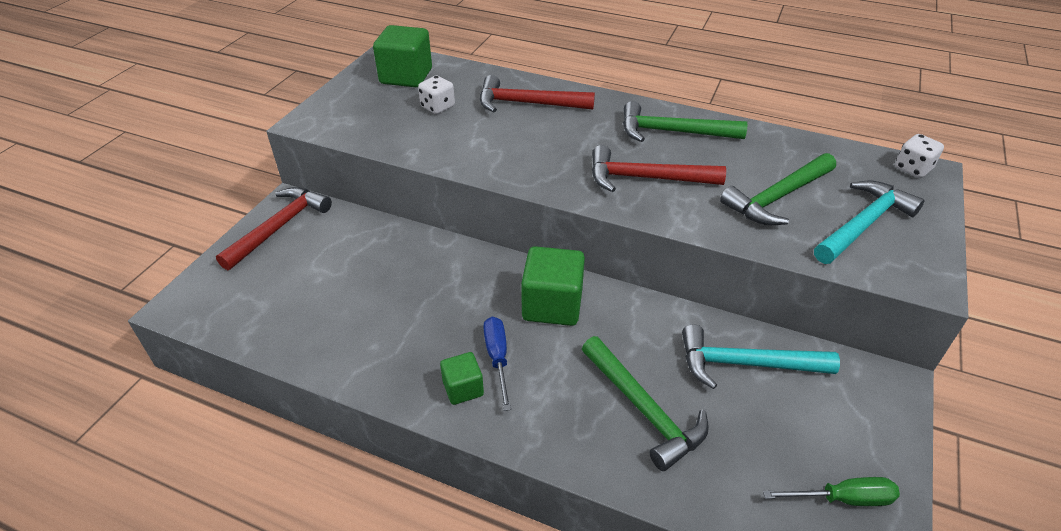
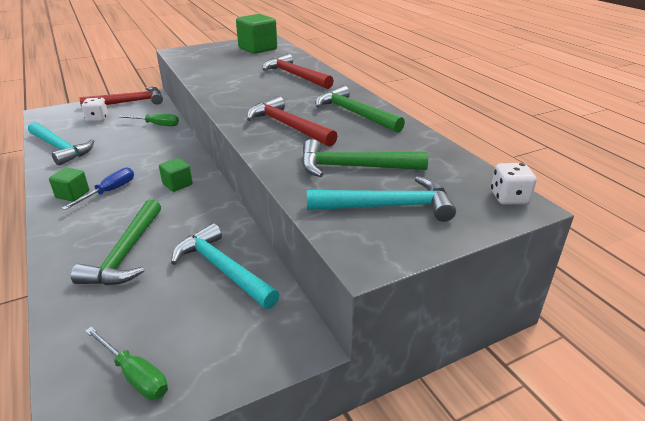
camera: 40 degrees right, 10 degrees down
white dice [418,75,455,114] -> white dice moved to [81,97,108,122]
green cube [521,246,585,326] -> green cube [159,158,193,192], size x0.56
none -> turquoise hammer [28,122,94,165]
none -> green screwdriver [118,113,179,126]

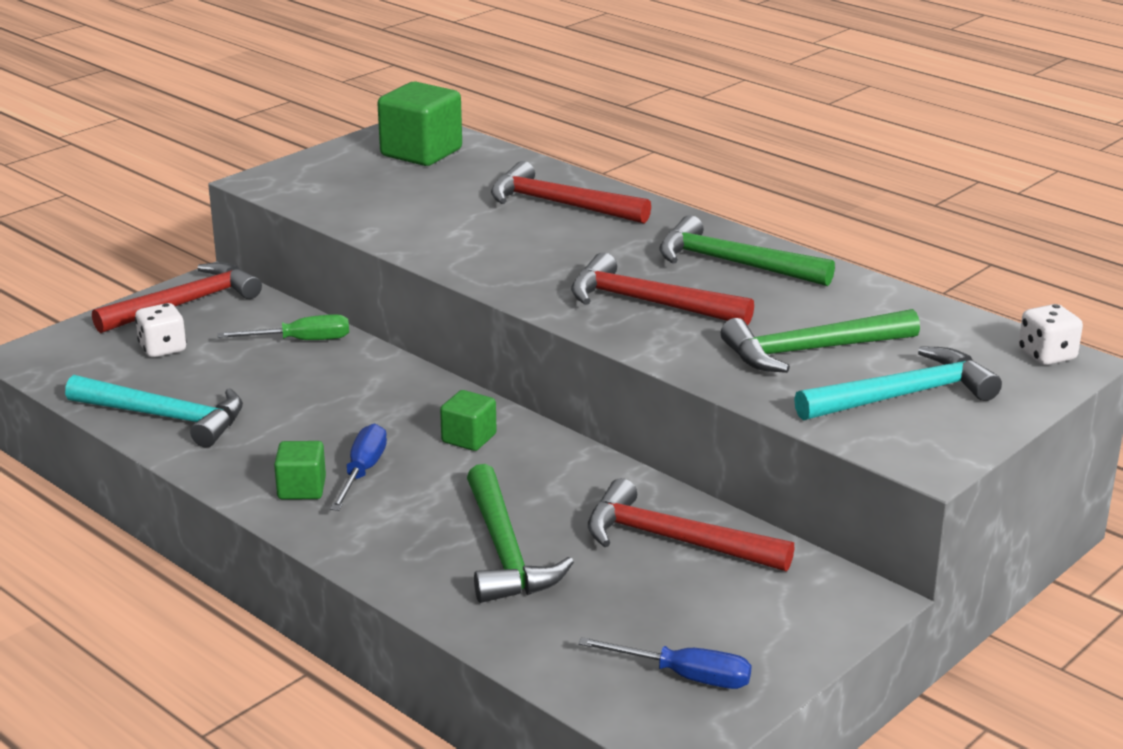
camera: 20 degrees left, 5 degrees down
green screwdriver [85,327,168,400] -> blue screwdriver [578,637,752,689]
turquoise hammer [171,223,280,309] -> red hammer [588,478,794,571]

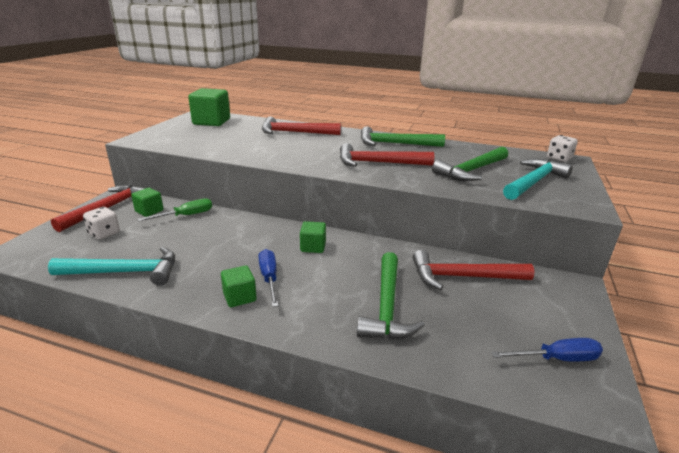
camera: 25 degrees left, 0 degrees up
green hammer [467,464,574,603] -> green hammer turned 45 degrees clockwise [357,252,425,340]
none -> green cube [131,188,164,217]

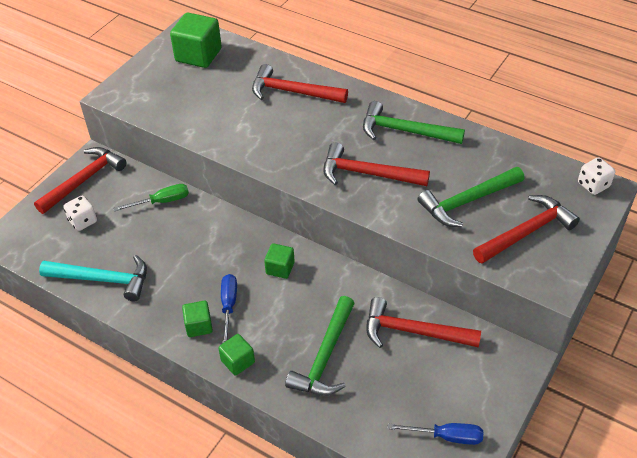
camera: 15 degrees right, 20 degrees up
green cube [131,188,164,217] -> green cube moved to [218,334,255,376]
turquoise hammer [503,159,573,200] -> red hammer [473,195,580,264]

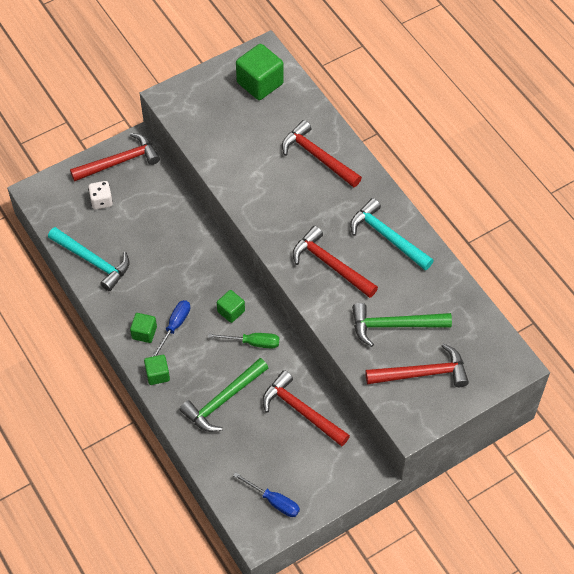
camera: 25 degrees right, 10 degrees up
green screwdriver [114,184,189,211] -> green screwdriver moved to [208,333,279,348]
green hammer [363,101,465,144] -> turquoise hammer [350,198,434,270]
white dice [578,157,615,195] -> none

